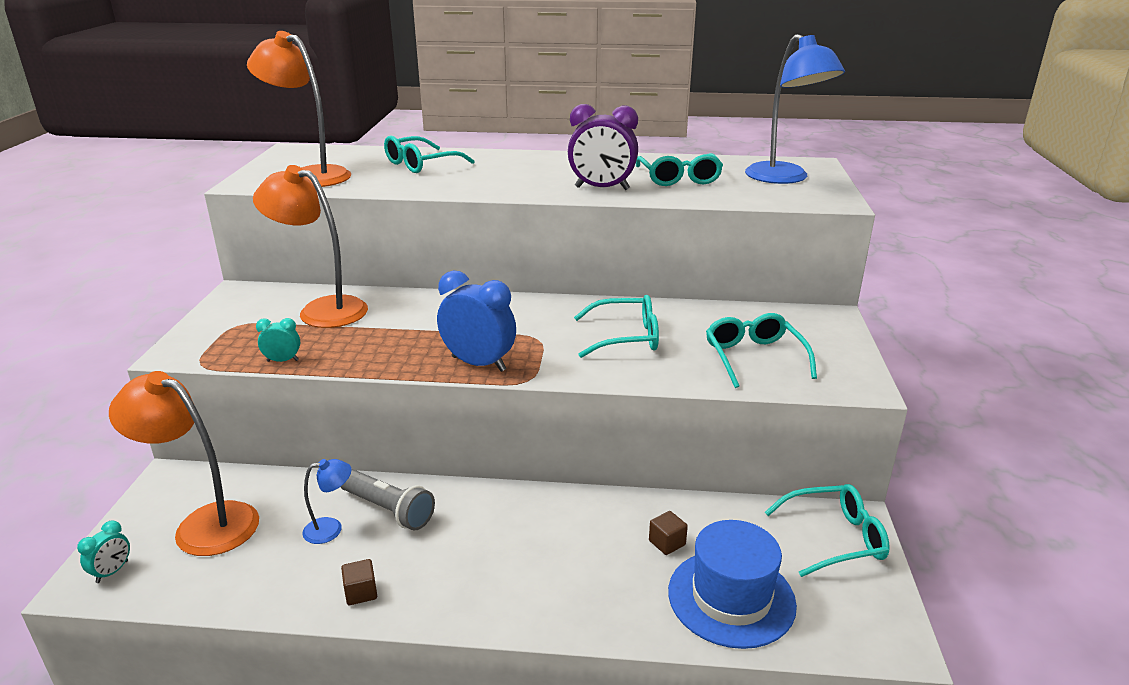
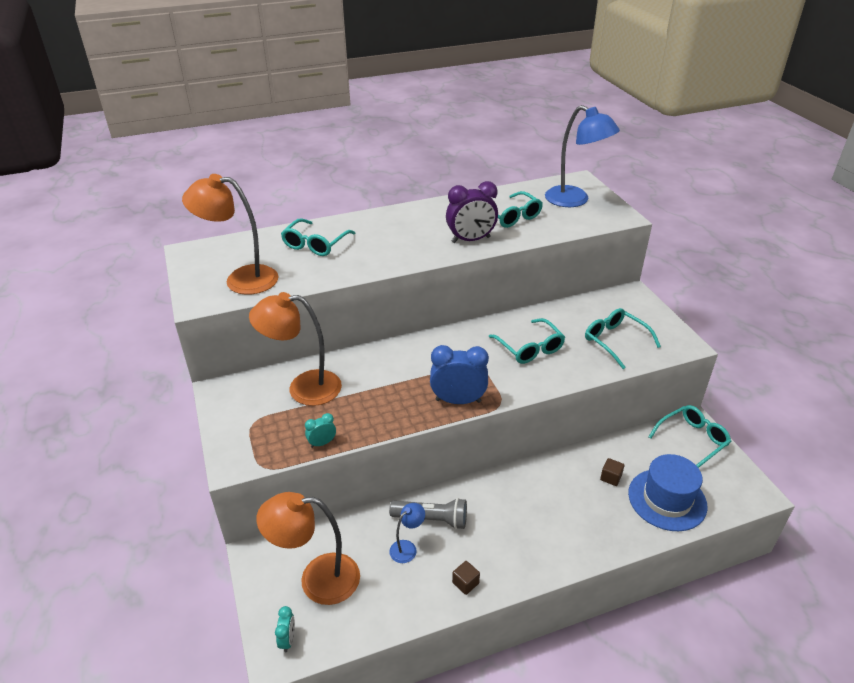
camera: 25 degrees left, 10 degrees up
turquoise glasses [574,295,659,358] -> turquoise glasses turned 90 degrees clockwise [489,318,565,364]

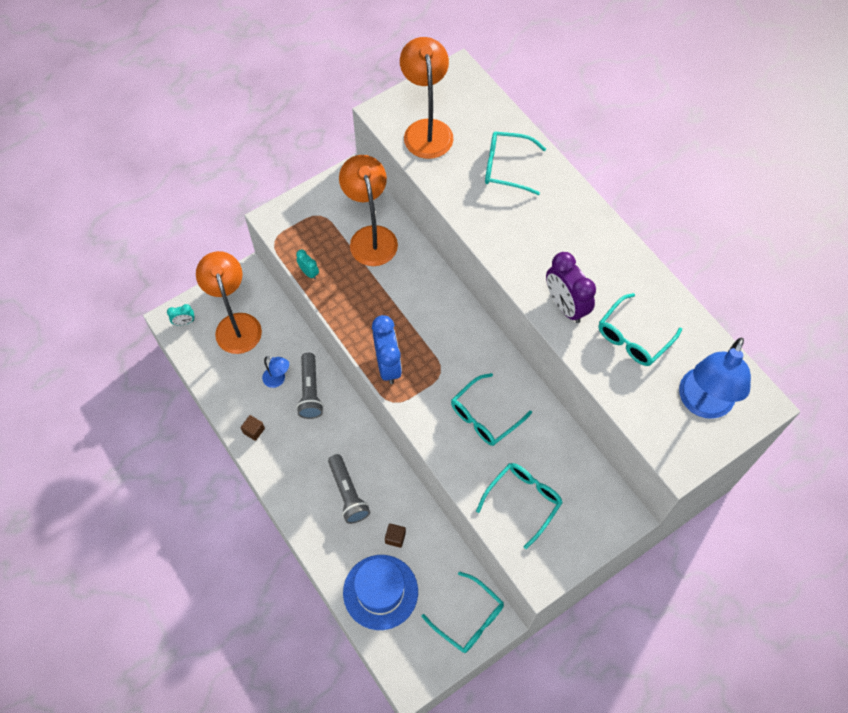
camera: 75 degrees right, 25 degrees up
none -> grey flashlight [328,454,370,524]

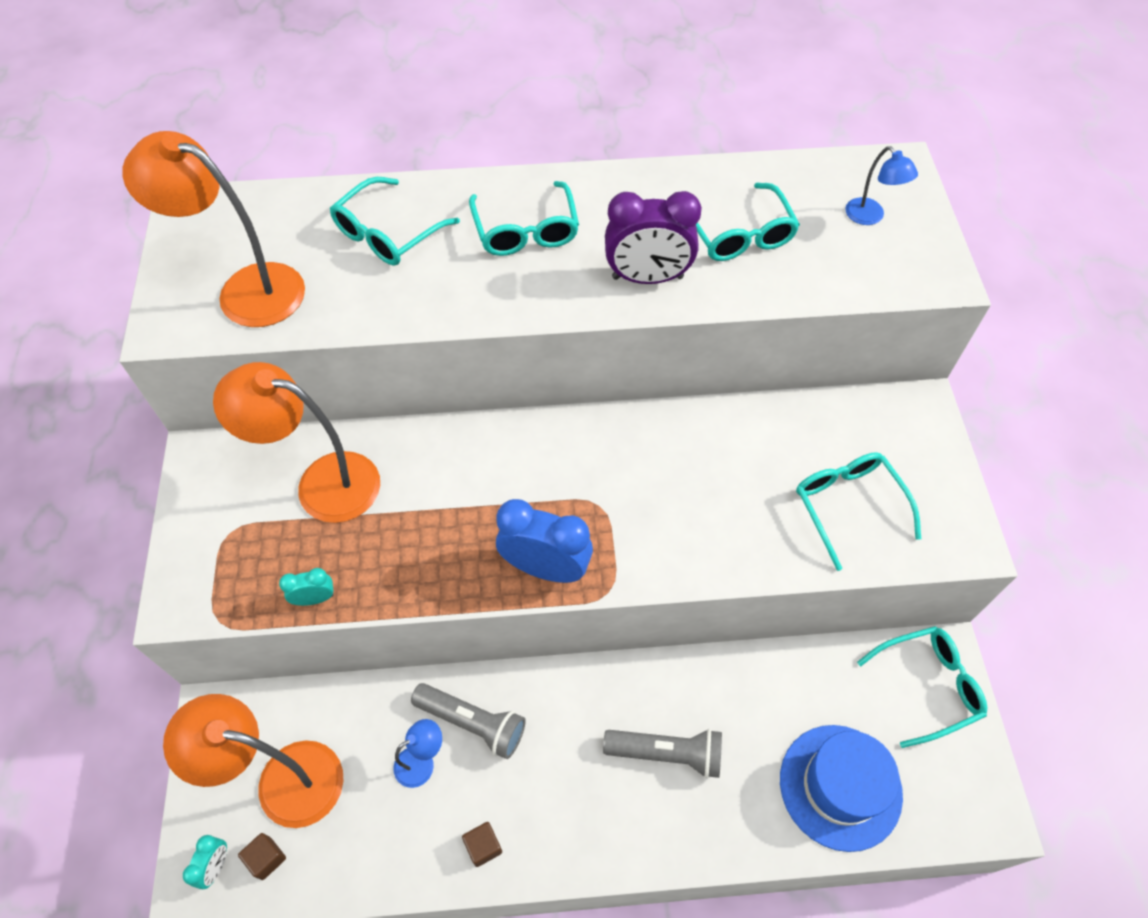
camera: 60 degrees left, 5 degrees down
brown cube [385,524,406,548] -> brown cube moved to [238,833,286,880]
turquoise glasses [451,373,532,446] -> turquoise glasses moved to [469,181,579,256]
blue lamp [679,338,751,419] -> blue lamp [845,146,918,225], size x0.48

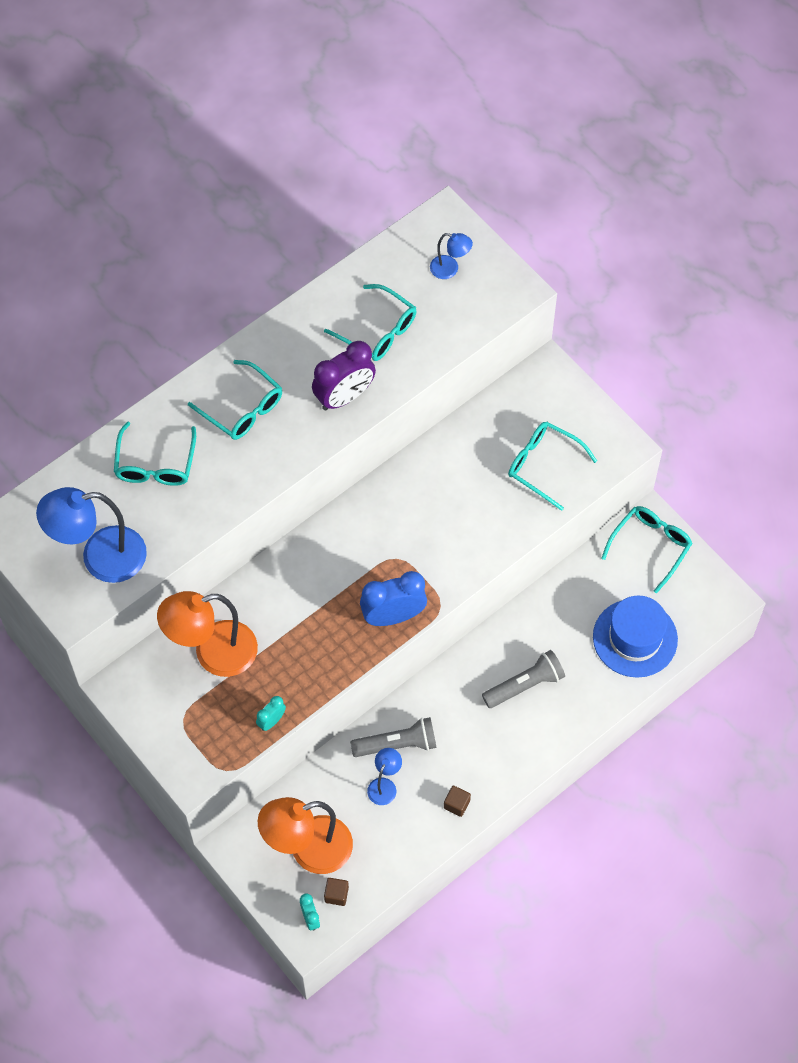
camera: 35 degrees left, 5 degrees up
orange lamp [122,131,305,327] -> blue lamp [36,487,147,583]

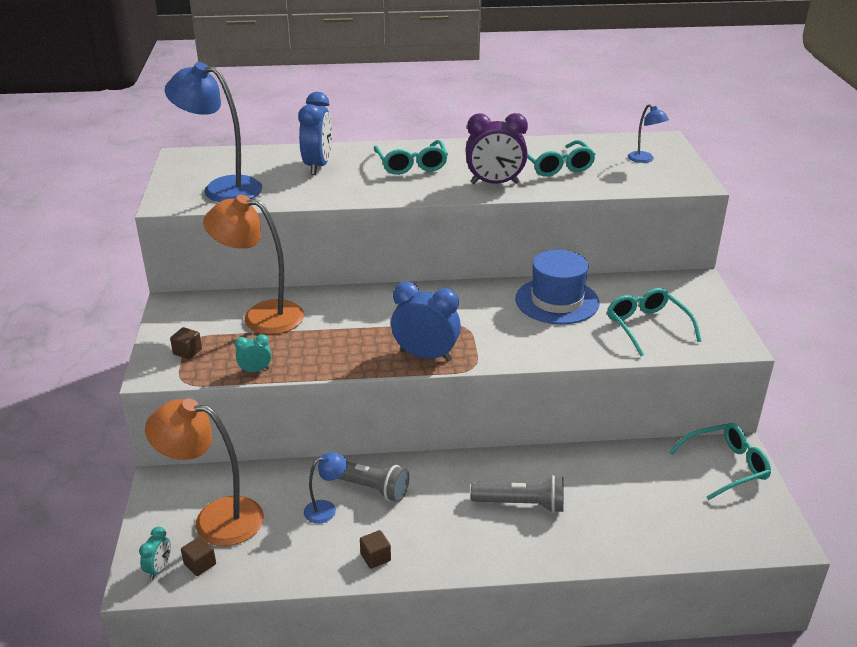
camera: 35 degrees right, 30 degrees down
turquoise glasses [114,421,196,486] -> blue clock [298,92,332,175]
blue hat [593,595,678,678] -> blue hat moved to [515,250,599,324]
none -> brown cube [170,327,202,359]

